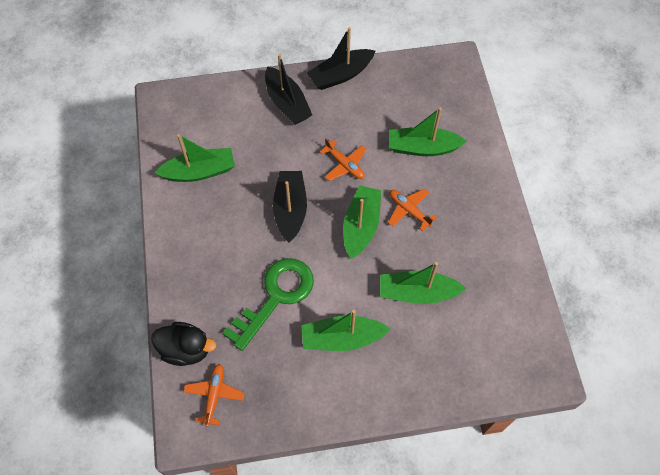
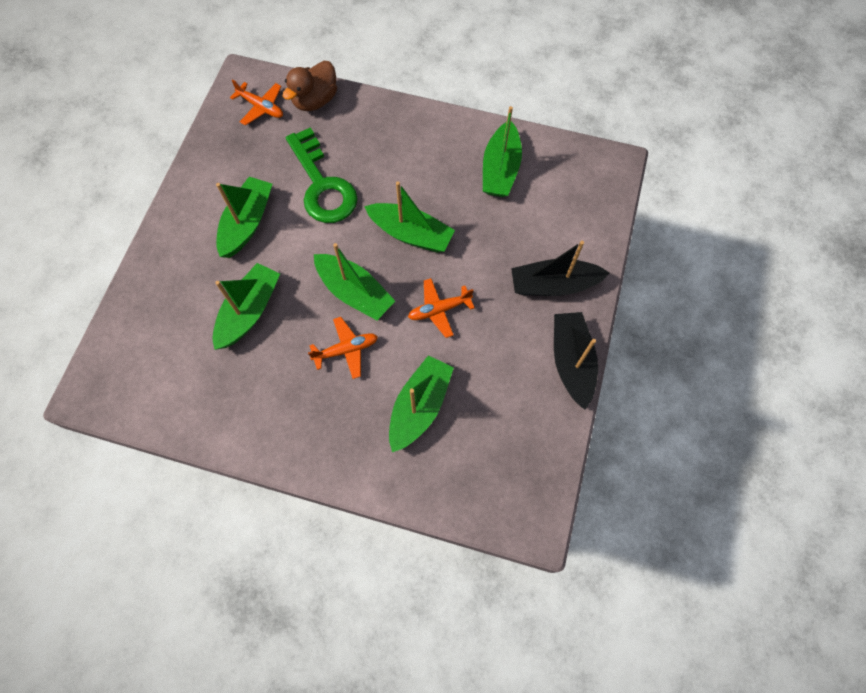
camera: 115 degrees right, 5 degrees up
black duck [152,322,216,366] -> brown duck [283,61,337,111]
black boat [273,171,307,243] -> green boat [364,181,455,253]

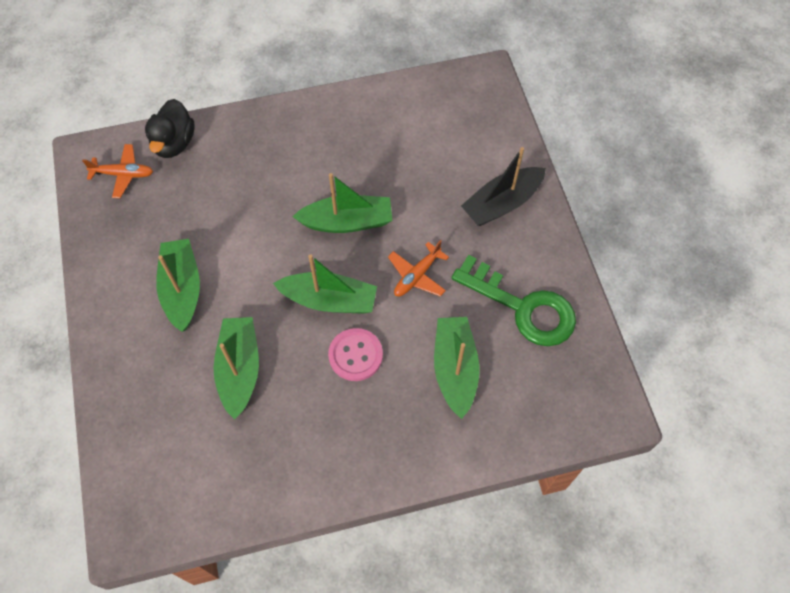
camera: 30 degrees left, 5 degrees down
brown duck [283,61,337,111] -> black duck [145,99,195,158]
green key [286,128,358,223] -> green key moved to [452,255,576,346]
orange plane [308,317,378,379] -> pink button [328,328,383,381]
green boat [483,106,522,197] -> none
black boat [554,312,598,410] -> none

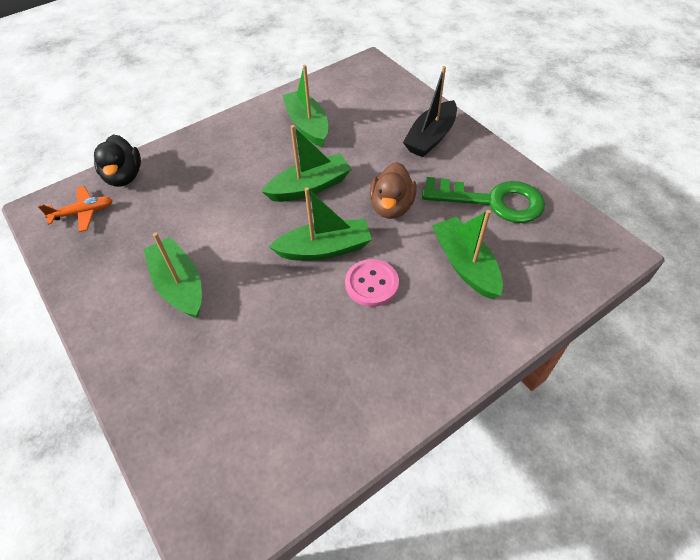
camera: 20 degrees left, 10 degrees down
green boat [213,317,259,420] -> green boat moved to [282,65,328,147]
orange plane [388,240,449,297] -> brown duck [369,162,417,219]

